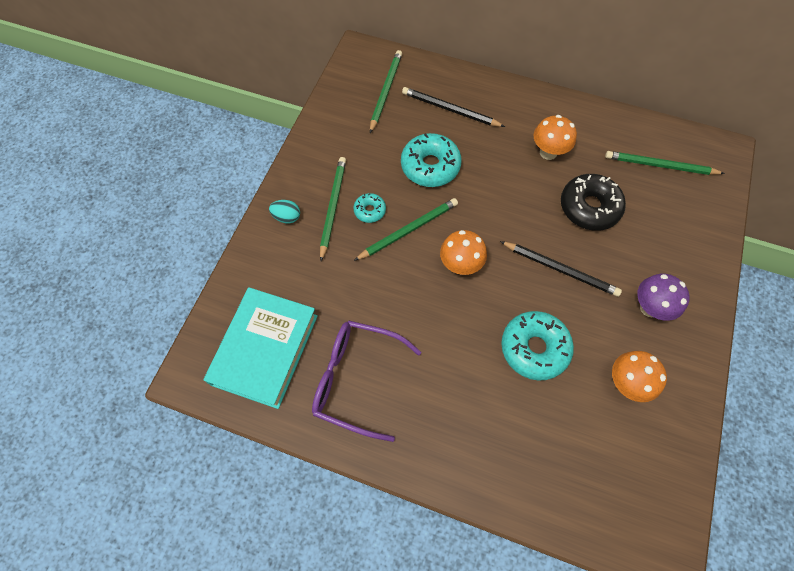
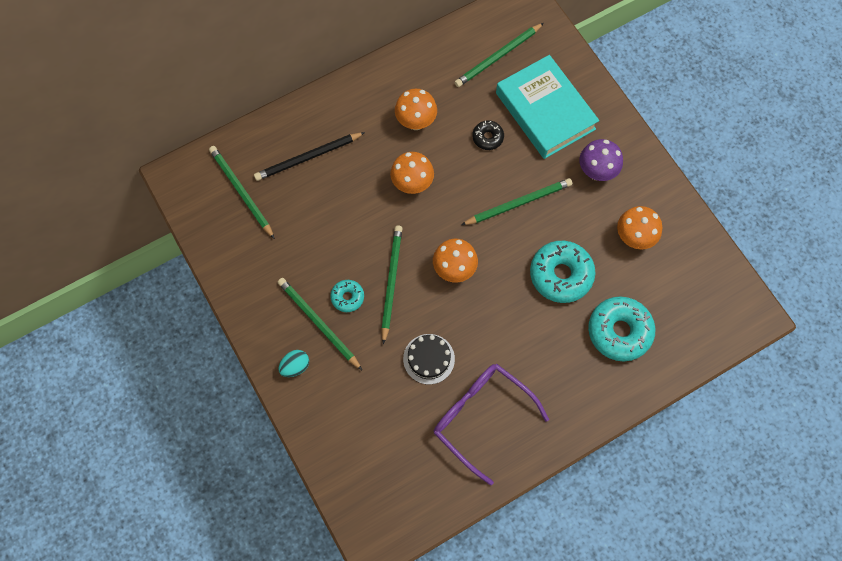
camera: 50 degrees left, 5 degrees up
turquoise book [204,287,318,409] -> turquoise book moved to [496,55,599,159]
purple glasses [312,320,422,442] -> purple glasses turned 75 degrees clockwise [434,364,549,485]
turquoise donut [401,133,462,187] -> turquoise donut moved to [588,297,655,362]
black pencil [500,241,622,297] -> green pencil [461,178,572,225]
black donut [561,174,626,231] -> black donut [472,120,504,150], size x0.52
none -> orange mushroom [390,152,434,194]
none -> black cake [403,334,455,385]

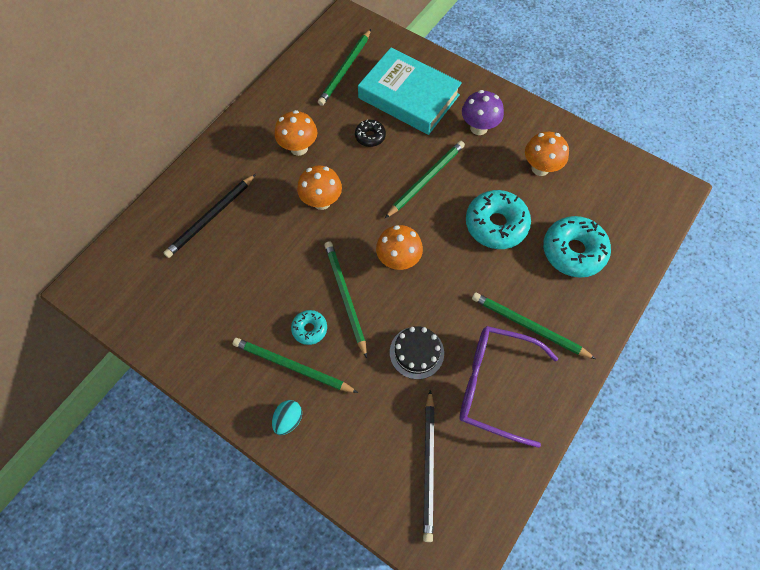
camera: 25 degrees left, 5 degrees down
green pencil [209,146,275,239] -> green pencil moved to [472,292,596,359]
none -> black pencil [423,390,434,542]

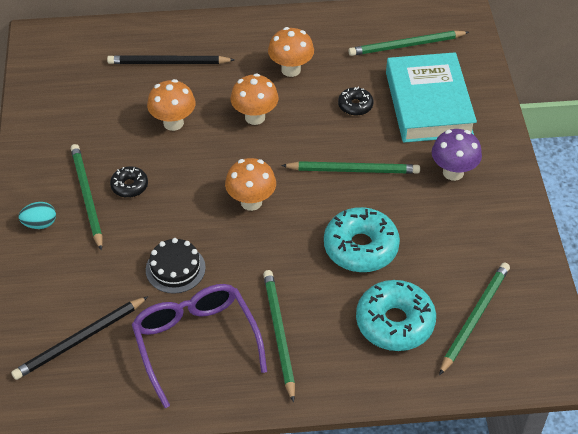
camera: 50 degrees right, 15 degrees down
turquoise donut [291,310,327,345] -> black donut [110,166,148,198]
green pencil [324,241,367,358] -> green pencil moved to [439,262,510,375]
orange mushroom [525,132,569,176] -> orange mushroom moved to [147,79,195,131]

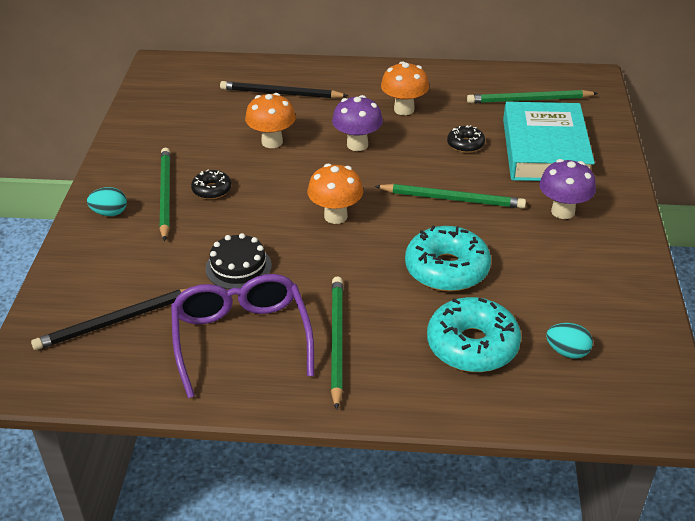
camera: 10 degrees right, 10 degrees down
orange mushroom [230,73,279,125] -> purple mushroom [332,95,383,151]
green pencil [439,262,510,375] -> turquoise egg [546,323,593,359]

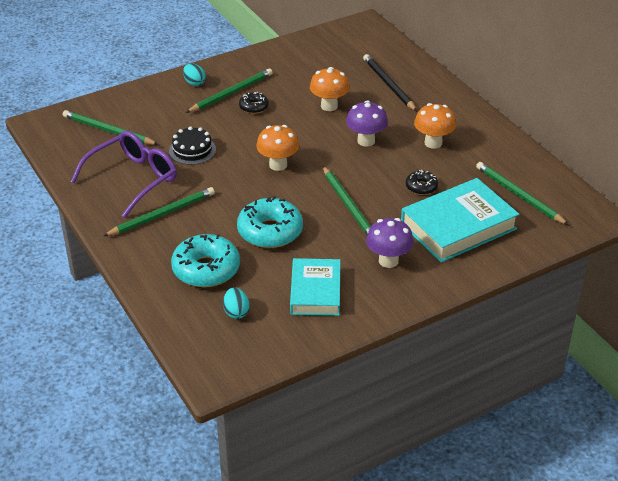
camera: 55 degrees right, 0 degrees up
black pencil [31,289,186,350] -> green pencil [63,110,159,145]
none -> turquoise book [290,258,341,316]

